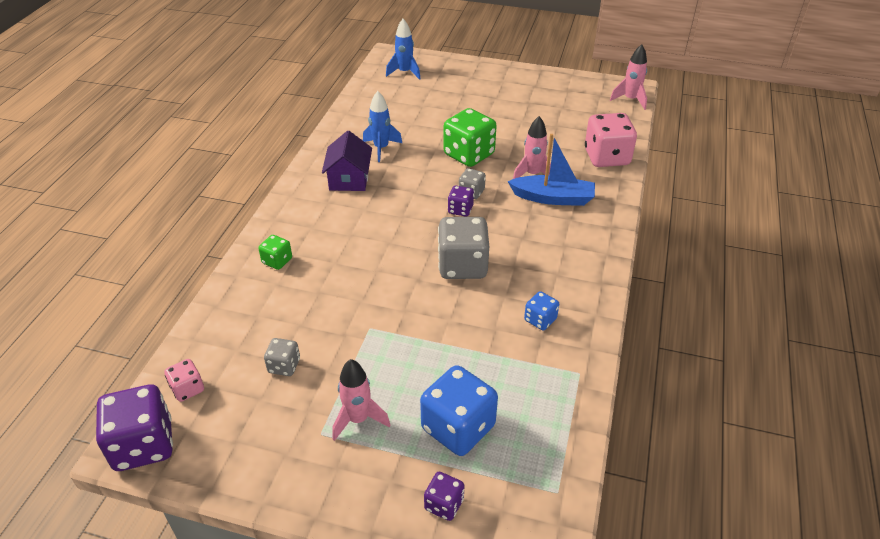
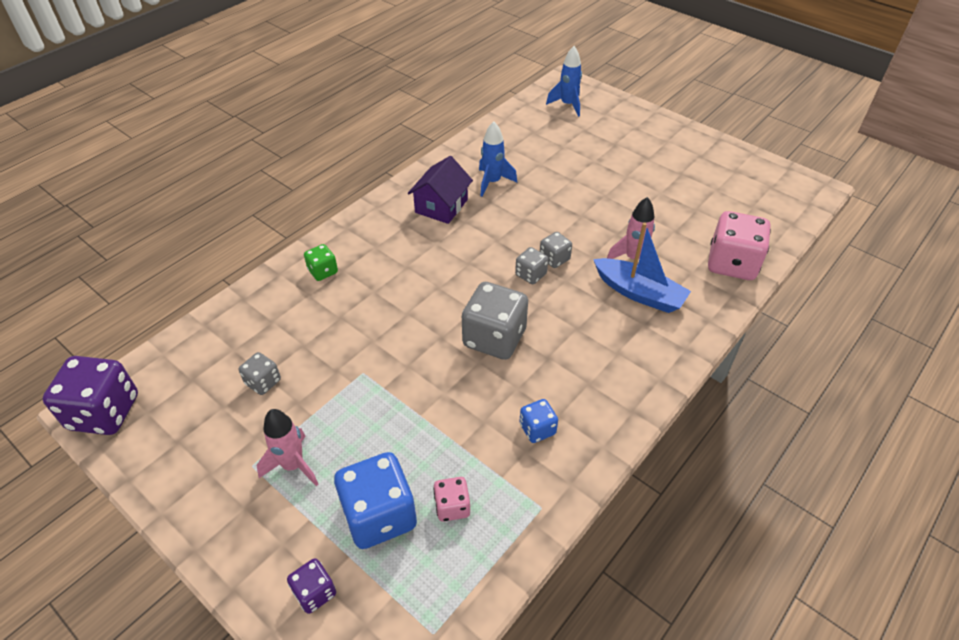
camera: 25 degrees right, 5 degrees up
pink dice [164,359,204,402] -> pink dice moved to [433,477,470,522]
green dice [443,108,497,167] -> none
purple dice [448,186,474,217] -> grey dice [515,247,548,284]
pink rocket [610,44,647,110] -> none

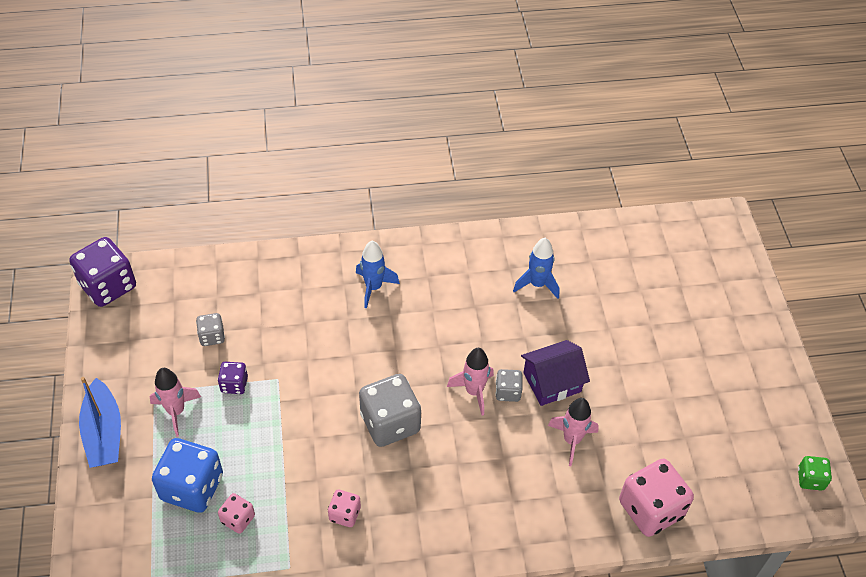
camera: 40 degrees right, 5 degrees up
purple dice [287,558,336,614] -> purple dice moved to [218,362,248,394]
green dice [304,244,338,281] -> green dice moved to [798,456,832,491]
purple house [408,156,473,224] -> purple house moved to [521,340,590,406]
grey dice [515,247,548,284] -> pink rocket [447,348,494,416]
blue dice [519,399,558,443] -> pink dice [328,490,361,527]
blue rocket [546,46,582,117] -> blue rocket moved to [356,241,400,309]
blue boat [593,222,691,313] -> blue boat moved to [79,377,121,468]

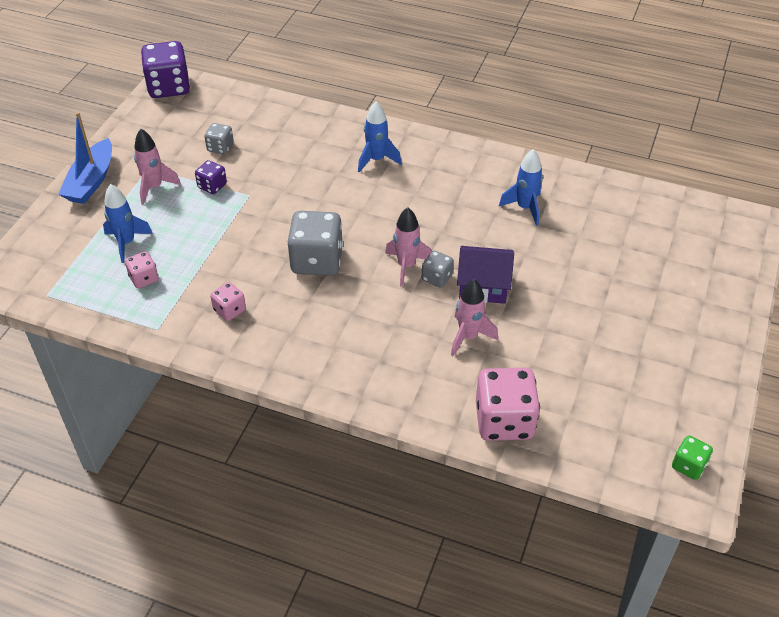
camera: 30 degrees right, 5 degrees down
blue dice [152,438,223,513] -> blue rocket [103,184,153,263]

